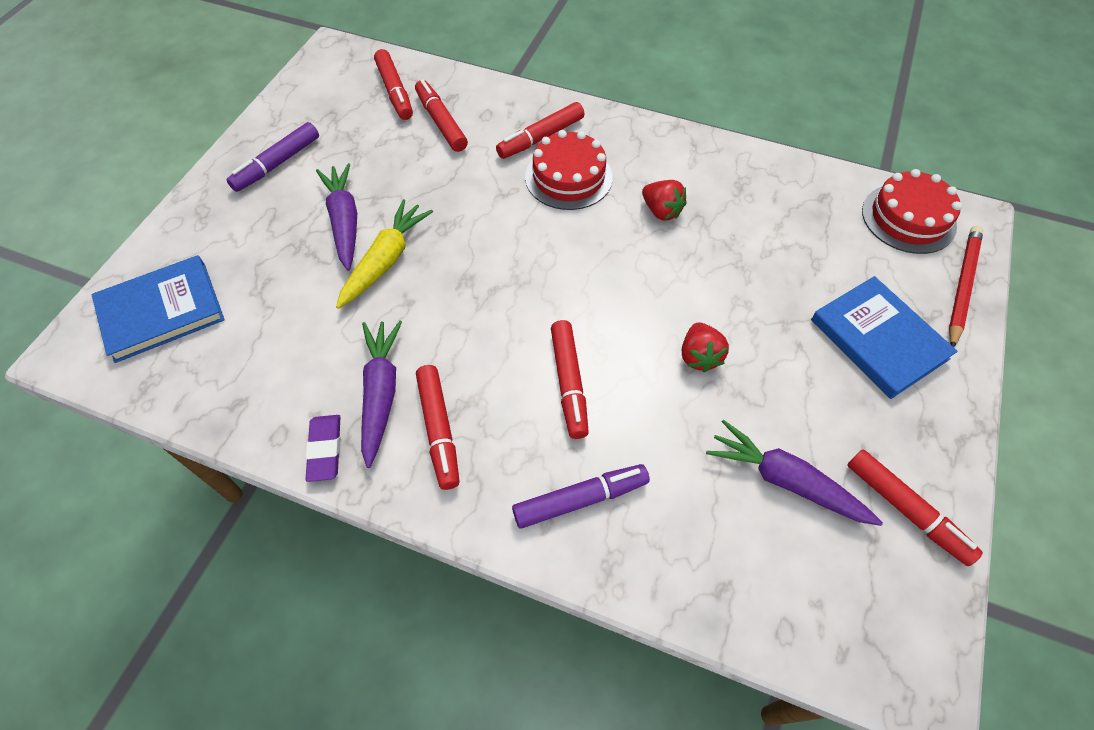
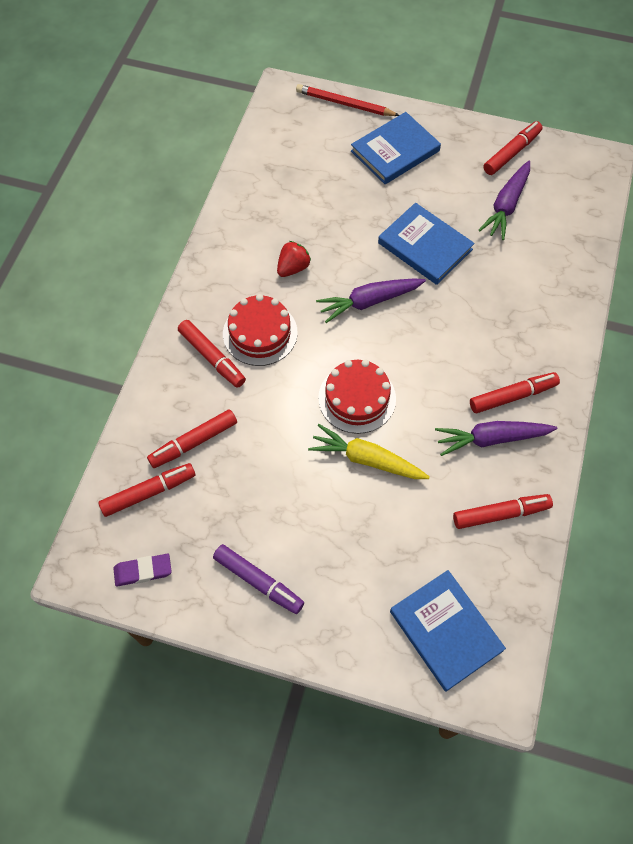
camera: 95 degrees left, 5 degrees up
purple eraser [305,415,341,482] -> purple eraser moved to [113,554,172,586]
purple carrot [316,163,357,271] -> purple carrot moved to [316,278,426,323]
purple marker [512,464,650,529] -> none
red marker [551,320,589,439] -> red marker moved to [453,494,553,529]
red strawberry [682,322,729,372] -> blue book [378,203,475,285]
red cake [862,169,962,254] -> red cake moved to [318,359,396,434]

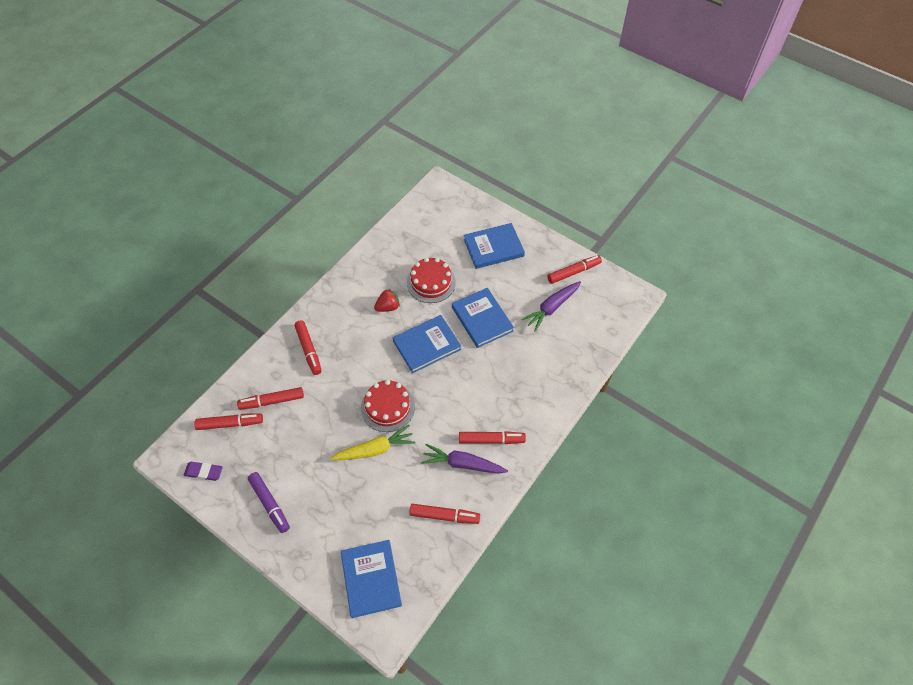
camera: 20 degrees right, 5 degrees down
red cake [223,294,298,366] -> red cake moved to [407,257,456,303]
red pencil [296,84,399,116] -> none
yellow carrot [308,424,430,479] -> yellow carrot turned 120 degrees clockwise [330,425,416,460]
purple carrot [316,278,426,323] -> blue book [393,315,461,373]

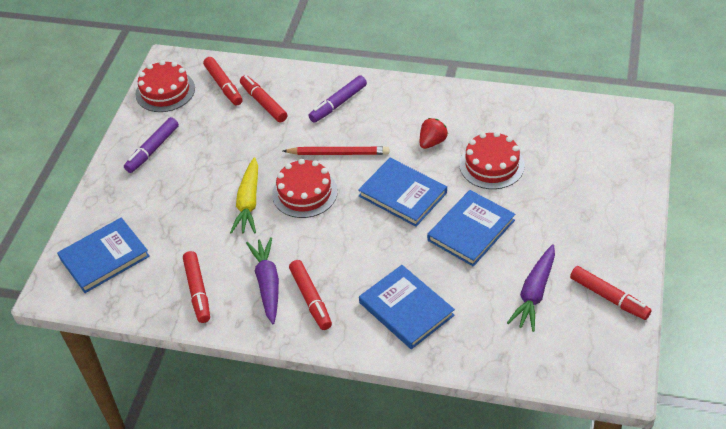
camera: 70 degrees right, 10 degrees down
purple eraser [184,462,223,481] -> red cake [135,60,195,112]
red marker [294,320,322,375] -> purple marker [309,75,367,123]
yellow carrot [330,425,416,460] -> yellow carrot turned 45 degrees clockwise [230,157,258,234]
red strawberry [374,289,400,312] -> red strawberry turned 90 degrees counterclockwise [420,118,448,149]
blue book [464,223,525,269] -> blue book moved to [359,265,455,349]
purple carrot [521,281,581,332] -> purple carrot turned 90 degrees counterclockwise [507,244,555,332]
none -> red pencil [283,147,389,155]

